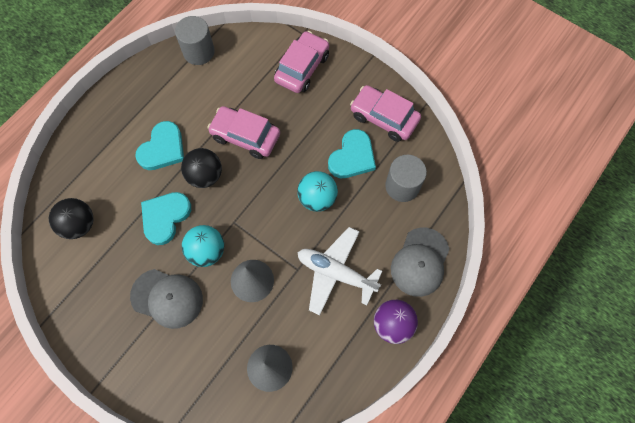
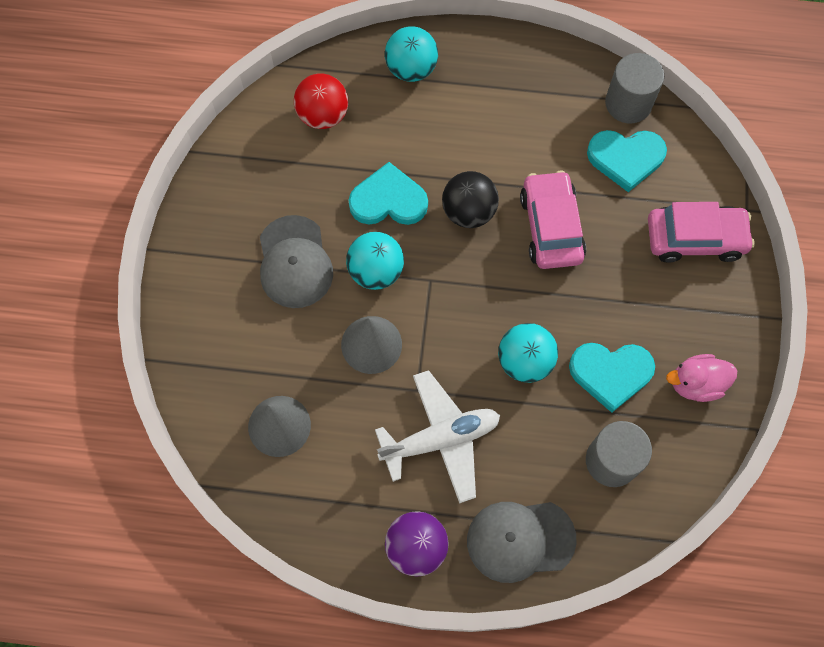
camera: 60 degrees right, 0 degrees up
black ball [49,198,94,239] -> red ball [294,73,348,129]
turquoise heart [136,121,184,170] -> turquoise heart moved to [587,130,667,192]
white plane [298,227,382,316] -> white plane turned 75 degrees clockwise [375,370,500,504]
pink car [350,85,421,142] -> pink duck [666,354,737,402]
none -> turquoise ball [385,26,438,82]

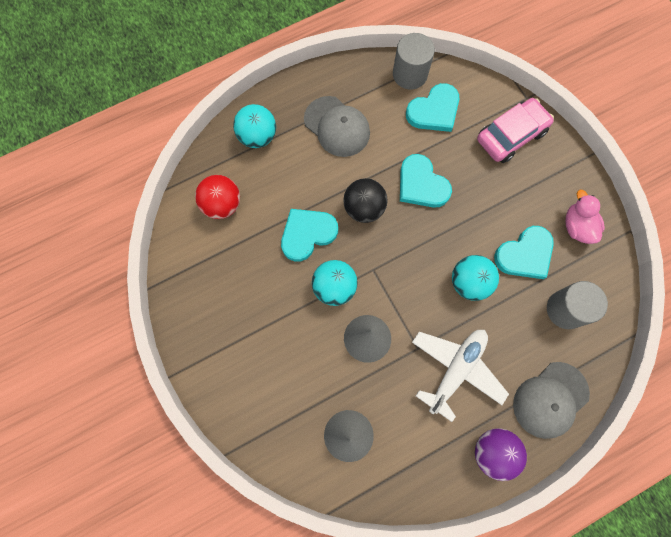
camera: 35 degrees left, 5 degrees up
grey cap [260,215,333,308] -> grey cap moved to [304,96,370,157]
pink car [520,170,586,269] -> turquoise heart [400,154,452,208]
pink duck [666,354,737,402] -> pink duck turned 120 degrees clockwise [566,190,605,244]

